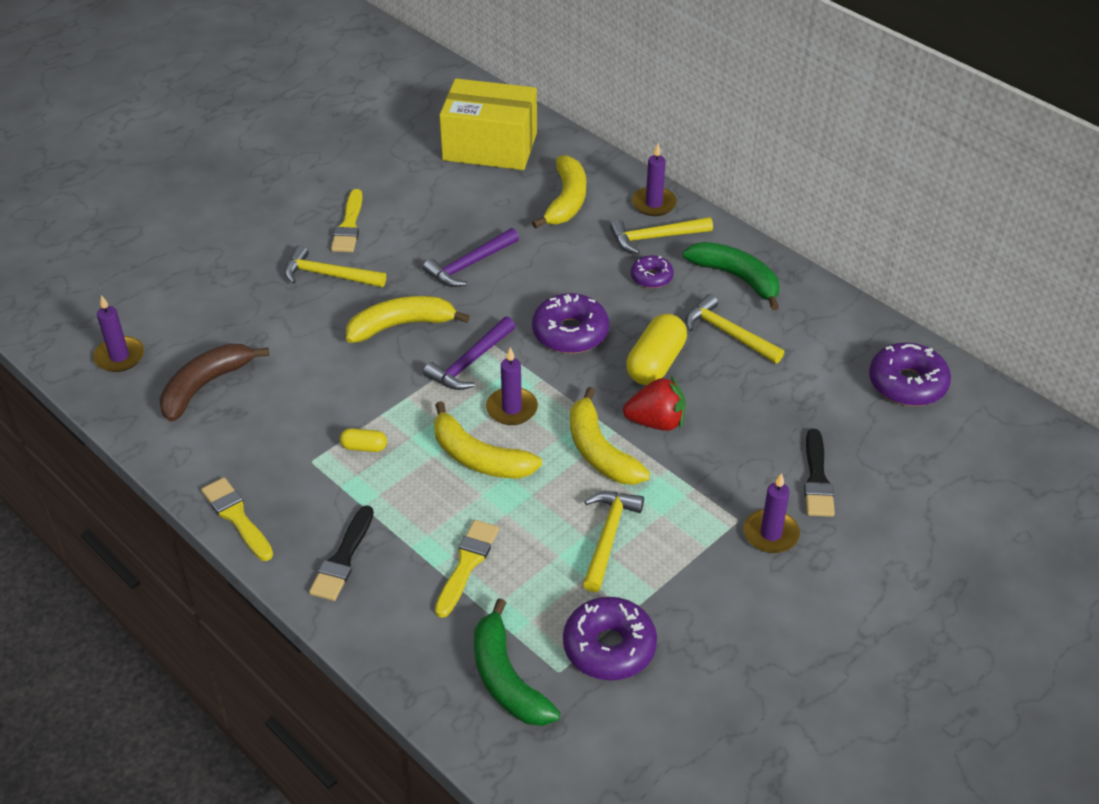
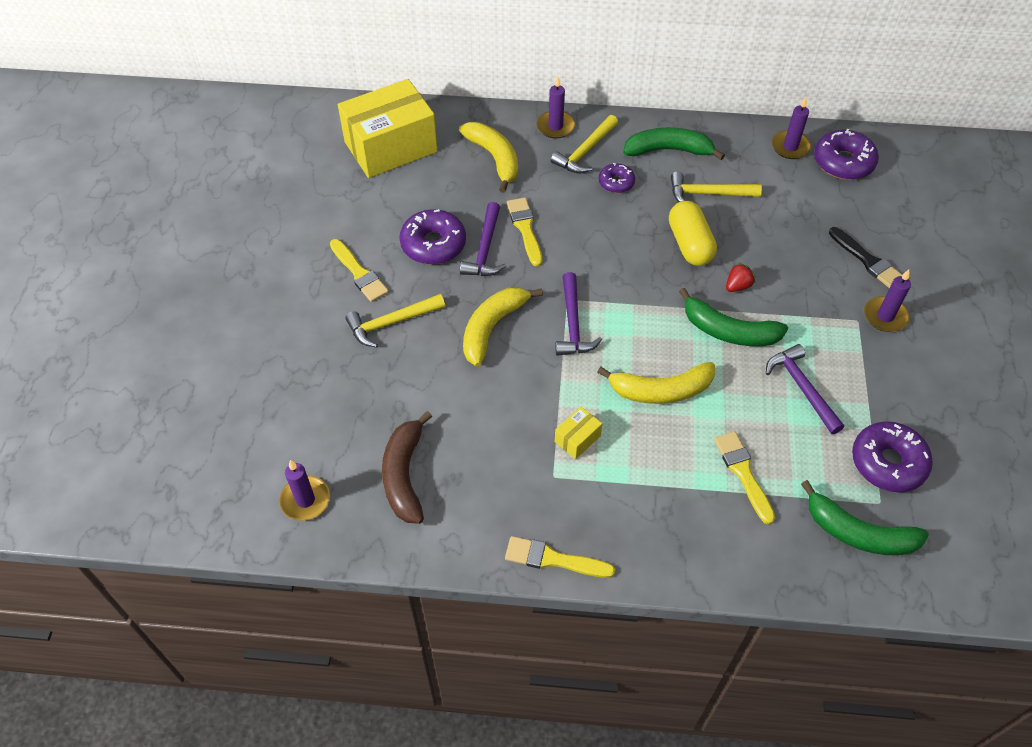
camera: 40 degrees left, 10 degrees up
black brush [309,505,374,601] -> none
yellow capsule [340,428,387,452] -> yellow box [555,407,602,459]
purple candle [486,347,538,425] -> purple candle moved to [772,97,811,159]
purple donut [532,293,609,354] -> purple donut moved to [399,209,466,264]
yellow banana [570,387,650,485] -> green banana [679,288,788,346]
yellow hammer [583,491,644,592] -> purple hammer [766,344,844,434]
red strawberry [623,376,686,431] -> red strawberry [726,262,756,292], size x0.60
none -> yellow brush [507,197,542,267]

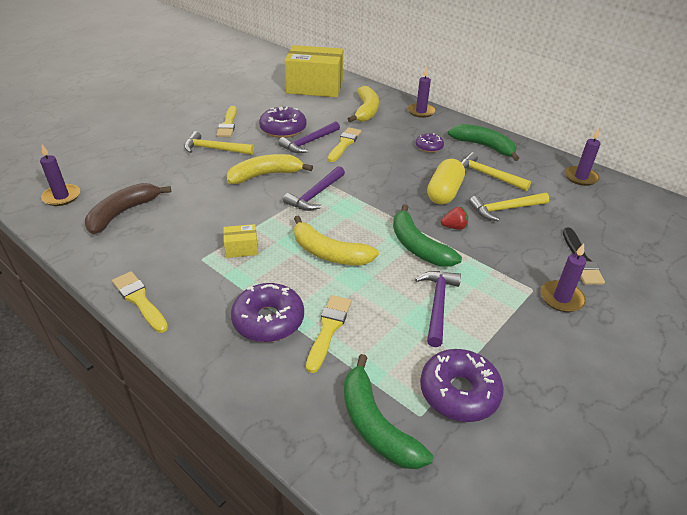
camera: 35 degrees right, 15 degrees down
yellow hammer [551,115,618,174] -> yellow hammer moved to [469,193,549,221]
purple donut [814,129,879,180] -> purple donut moved to [231,283,304,342]

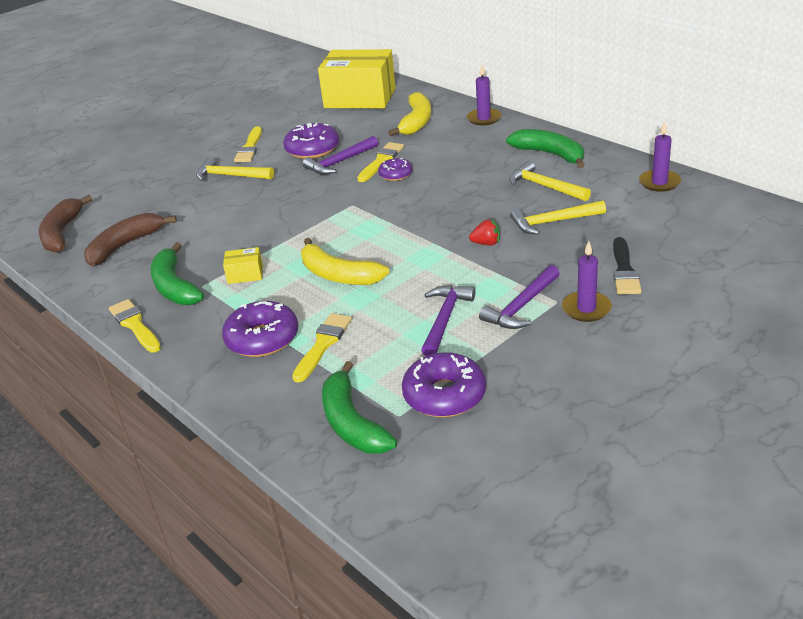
camera: 10 degrees right, 5 degrees down
purple candle [40,144,80,206] -> brown banana [39,195,93,253]
yellow banana [227,154,313,184] -> none
purple hammer [283,166,345,211] -> purple hammer moved to [479,265,560,329]
green banana [393,204,462,267] -> green banana moved to [150,242,204,305]
purple donut [416,133,444,153] -> purple donut moved to [378,158,413,181]
yellow capsule [427,159,465,205] -> none

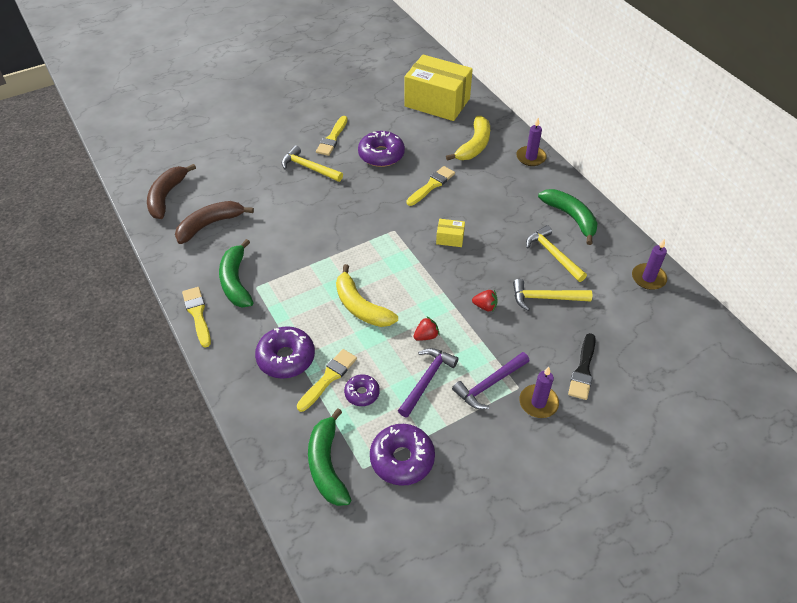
camera: 10 degrees right, 15 degrees up
yellow box [223,247,263,284] -> yellow box moved to [436,219,465,247]
purple hammer [303,136,378,175] -> none
purple donut [378,158,413,181] -> purple donut moved to [344,374,380,406]
none -> red strawberry [413,316,440,341]

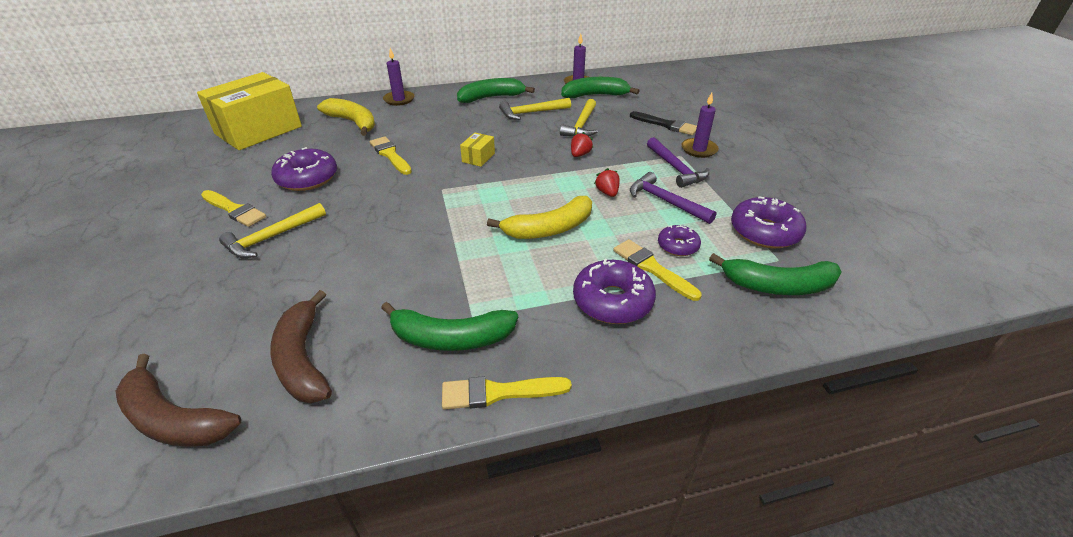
camera: 75 degrees left, 10 degrees down
none -> green banana [561,77,640,98]

